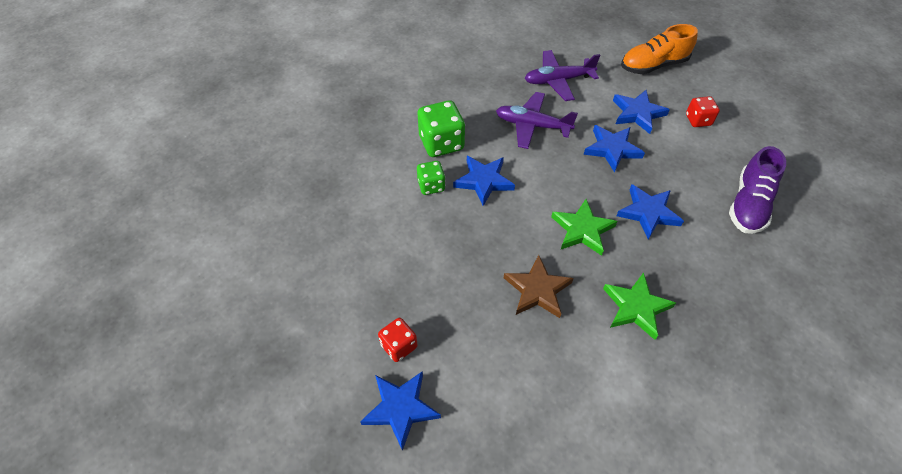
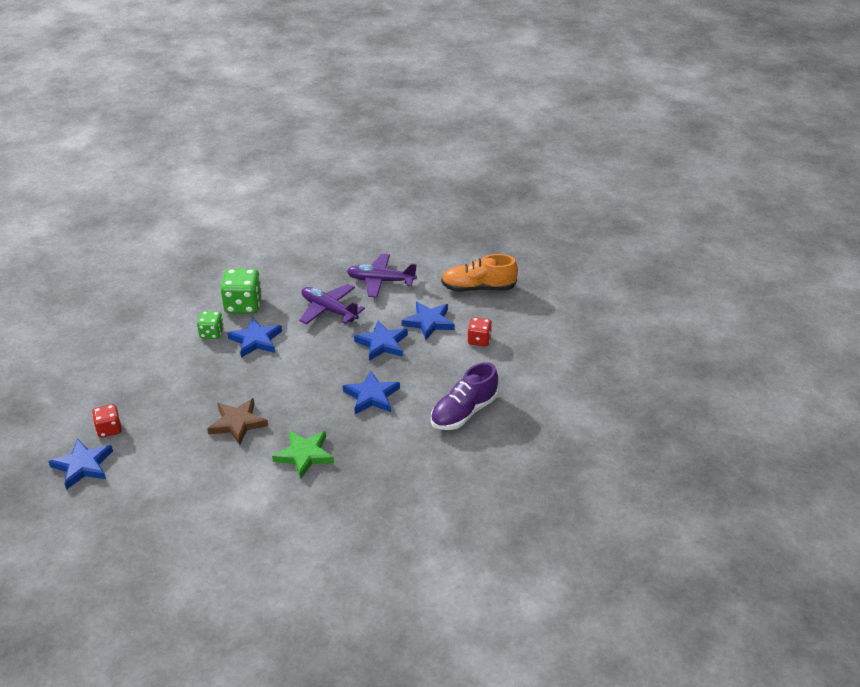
camera: 20 degrees right, 15 degrees down
green star [551,199,618,256] -> none

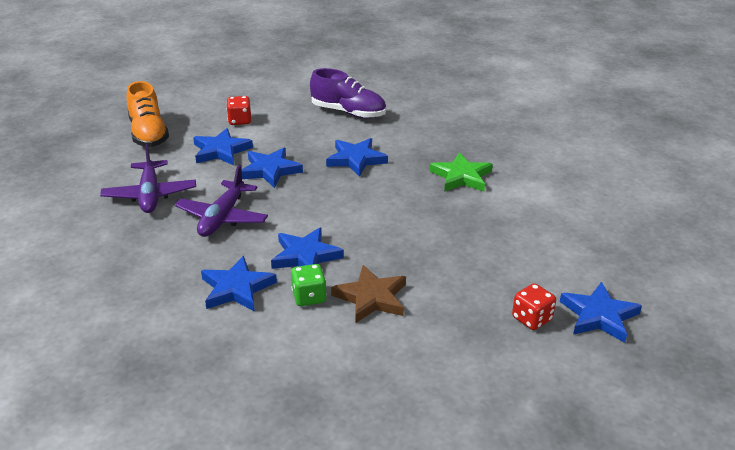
camera: 110 degrees left, 5 degrees down
brown star [207,398,268,445] -> brown star moved to [331,265,406,323]
green dice [220,269,262,314] -> blue star [201,256,277,311]

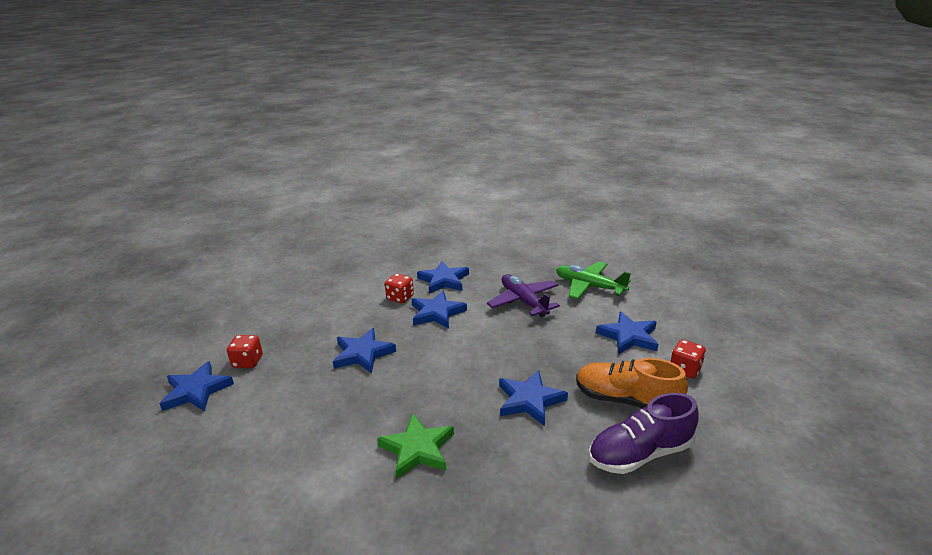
camera: 135 degrees right, 5 degrees down
purple plane [100,144,196,213] -> green plane [556,262,631,299]
orange shoe [127,81,169,147] -> orange shoe moved to [576,358,688,408]
blue star [242,148,303,188] -> blue star moved to [333,328,396,373]
green dice [291,264,327,306] -> red dice [385,273,414,303]
brown star [331,265,406,323] -> none

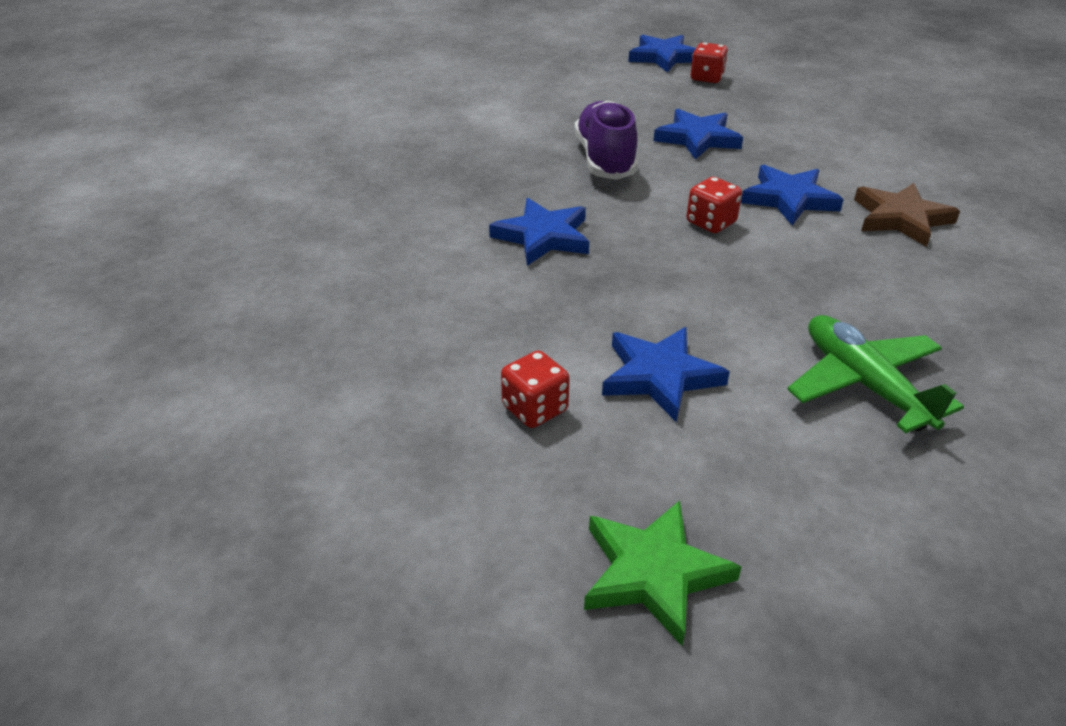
camera: 105 degrees right, 10 degrees up
green star [377,414,454,479] -> green star moved to [584,500,742,646]
red dice [385,273,414,303] -> red dice moved to [687,177,742,233]
blue star [417,261,469,294] -> brown star [854,183,960,247]
purple plane [487,274,560,317] -> none
green plane [556,262,631,299] -> green plane turned 75 degrees counterclockwise [787,315,964,433]
orange shoe [576,358,688,408] -> none
purple shoe [589,393,699,474] -> purple shoe moved to [574,101,638,180]

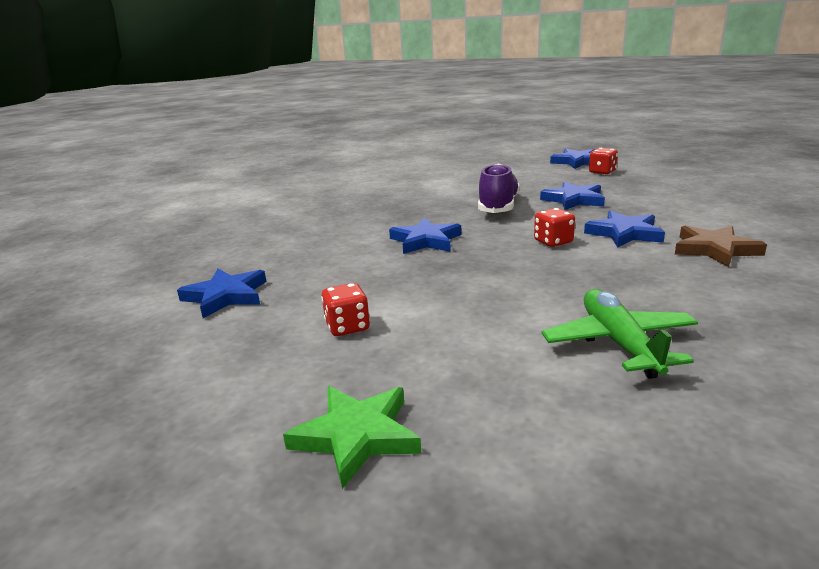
camera: 20 degrees right, 15 degrees down
blue star [602,327,730,422] -> blue star moved to [177,269,266,318]

